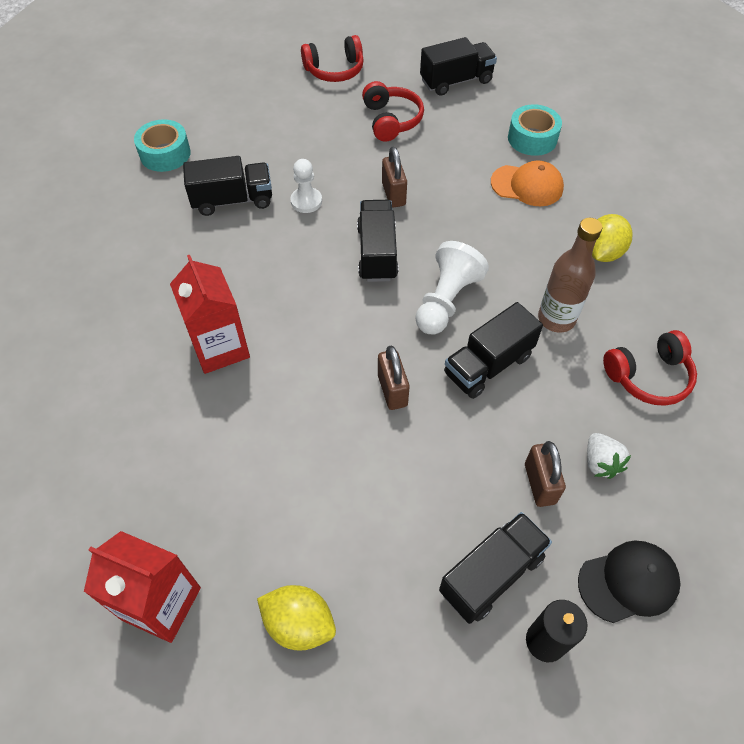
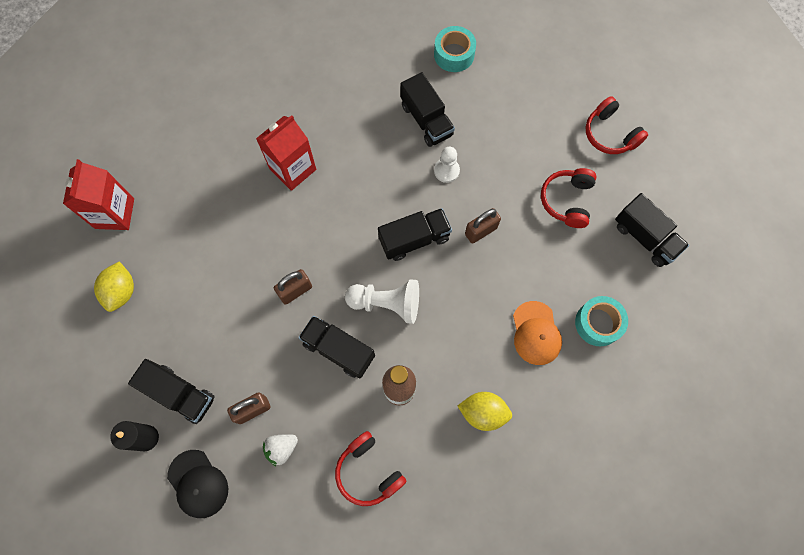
camera: 70 degrees right, 15 degrees up
red headphones [362,81,424,142] -> red headphones turned 135 degrees clockwise [541,168,597,228]

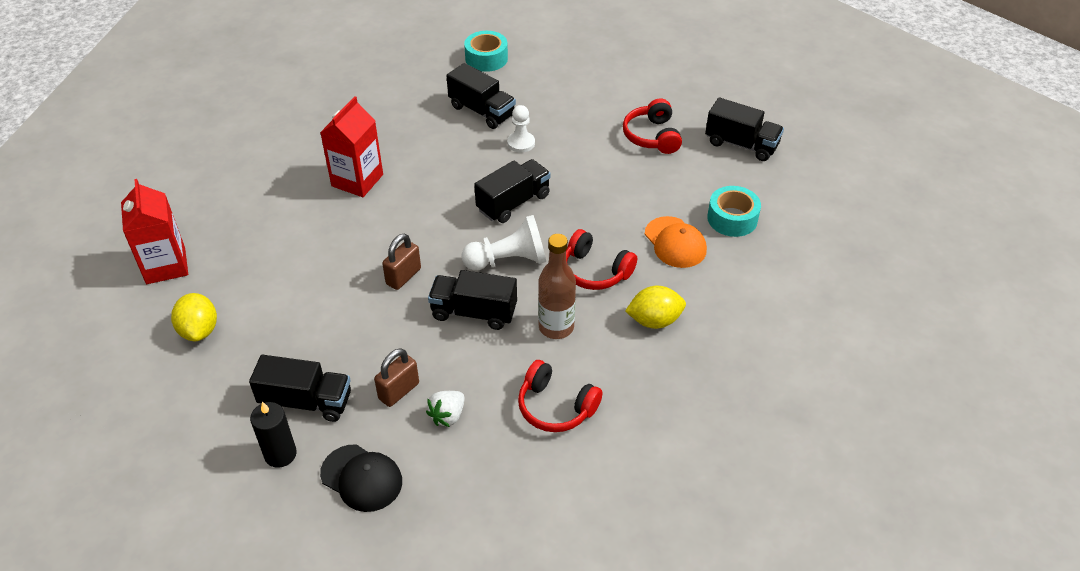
camera: 20 degrees left, 25 degrees down
brown padlock [465,208,501,244] -> none
red headphones [585,96,648,154] -> red headphones moved to [566,229,637,290]

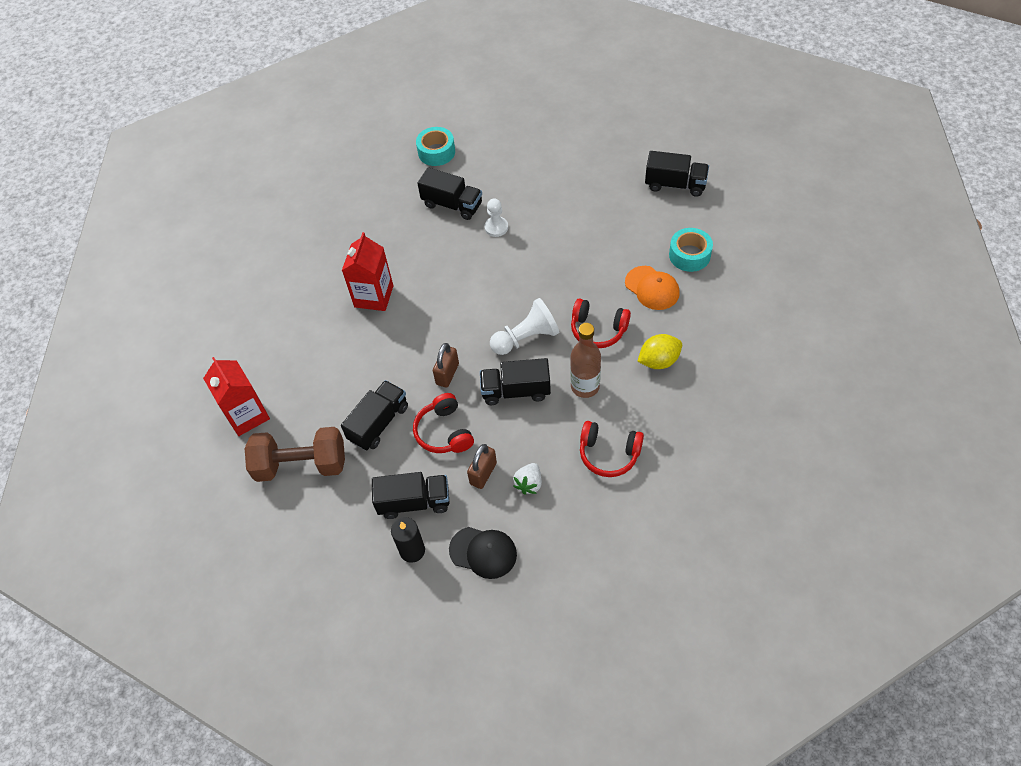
camera: 10 degrees left, 10 degrees up
yellow lemon [171,293,217,341] -> brown dumbbell [245,427,345,482]
black truck [474,159,551,223] -> black truck moved to [341,380,408,450]
red headphones [623,98,682,154] -> red headphones moved to [413,393,474,453]

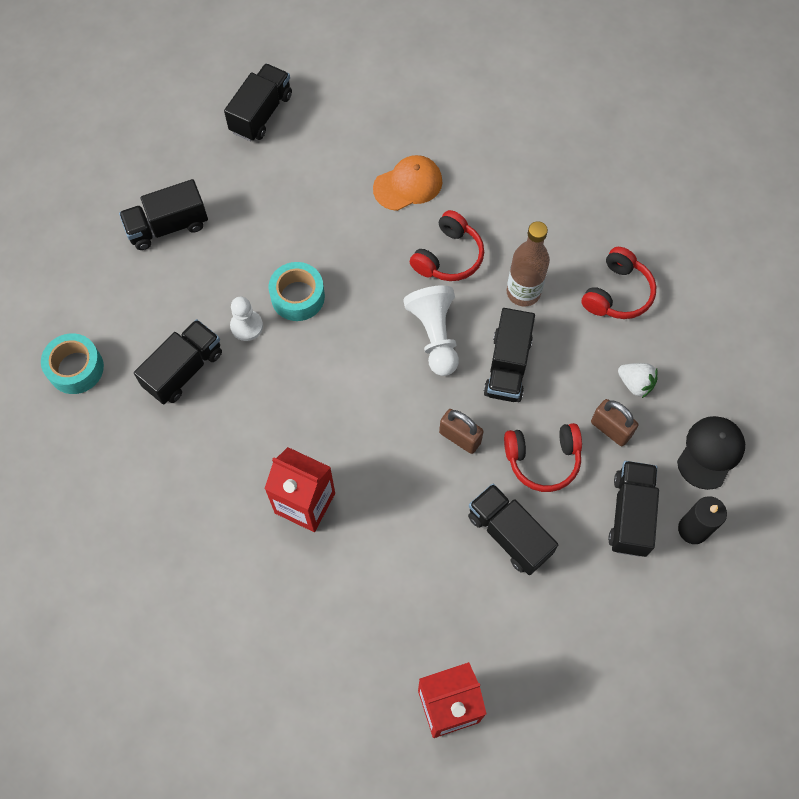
camera: 80 degrees left, 10 degrees up
brown dumbbell [245,427,345,482] -> none
yellow lemon [637,334,682,369] -> none
turquoise tape [669,228,713,272] -> turquoise tape moved to [269,262,325,321]
none -> black truck [119,179,208,250]

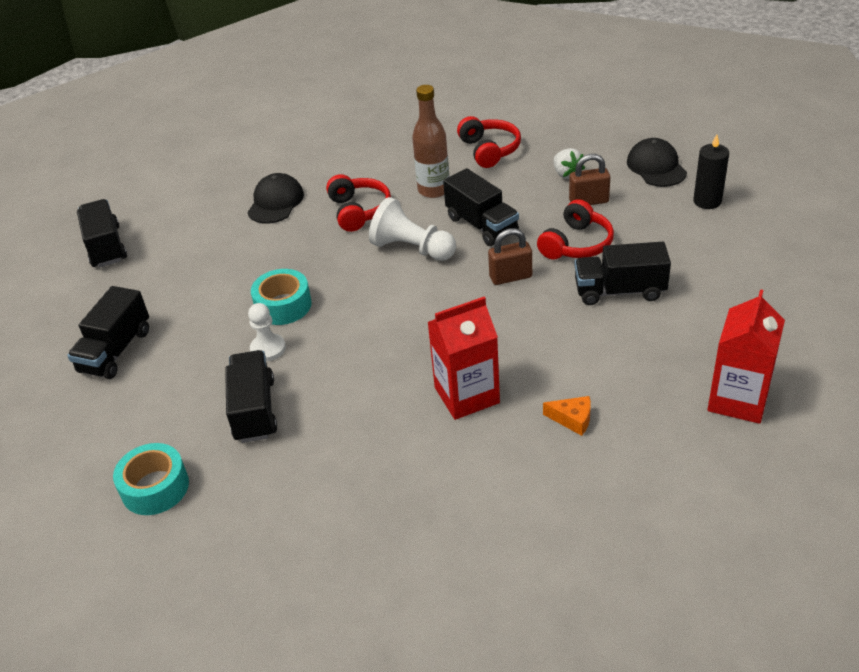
camera: 45 degrees left, 25 degrees down
orange cap [373,155,443,211] -> black cap [247,173,304,223]
black truck [608,461,659,557] -> none
white strawberry [618,363,658,398] -> white strawberry turned 75 degrees clockwise [554,148,585,179]
none -> orange cheese [543,396,591,436]

